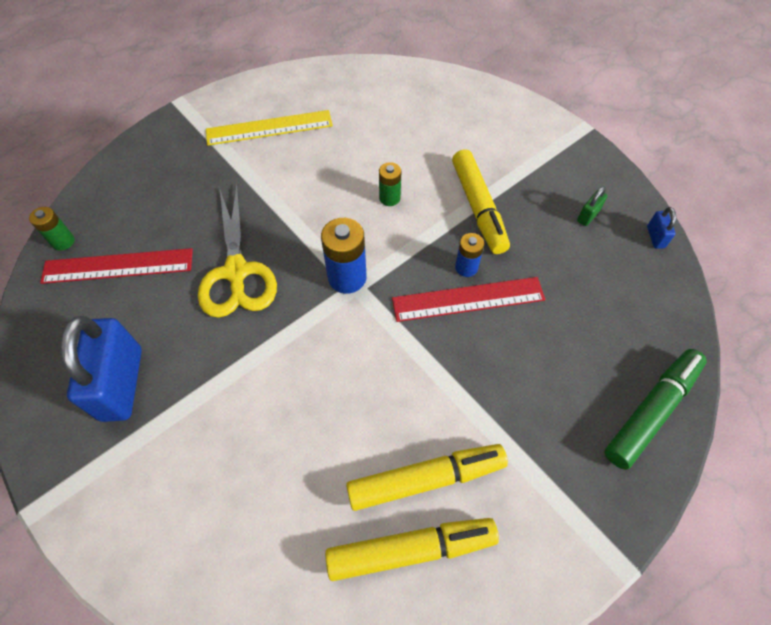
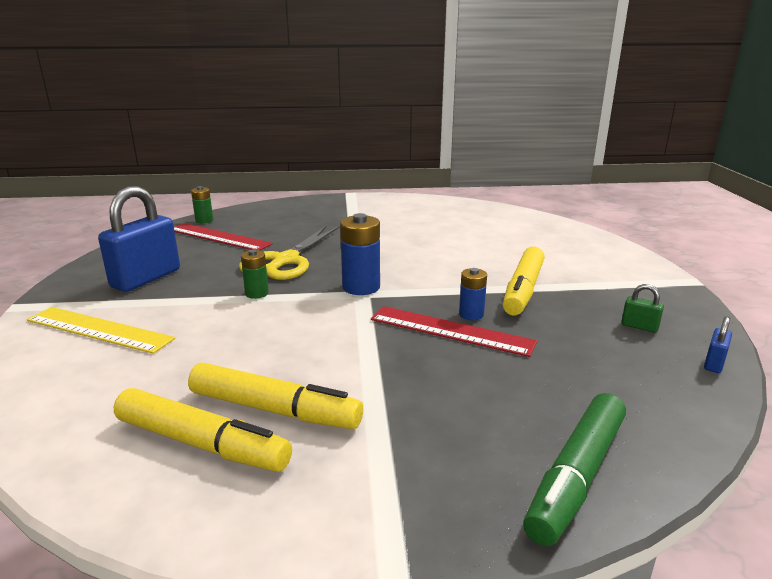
camera: 35 degrees right, 35 degrees down
yellow ruler [206,110,333,146] -> yellow ruler moved to [27,307,175,354]
green battery [379,162,401,206] -> green battery moved to [241,249,269,299]
green padlock [577,186,608,226] -> green padlock turned 45 degrees clockwise [621,284,664,333]
green marker [604,349,707,470] -> green marker turned 135 degrees clockwise [523,393,626,546]

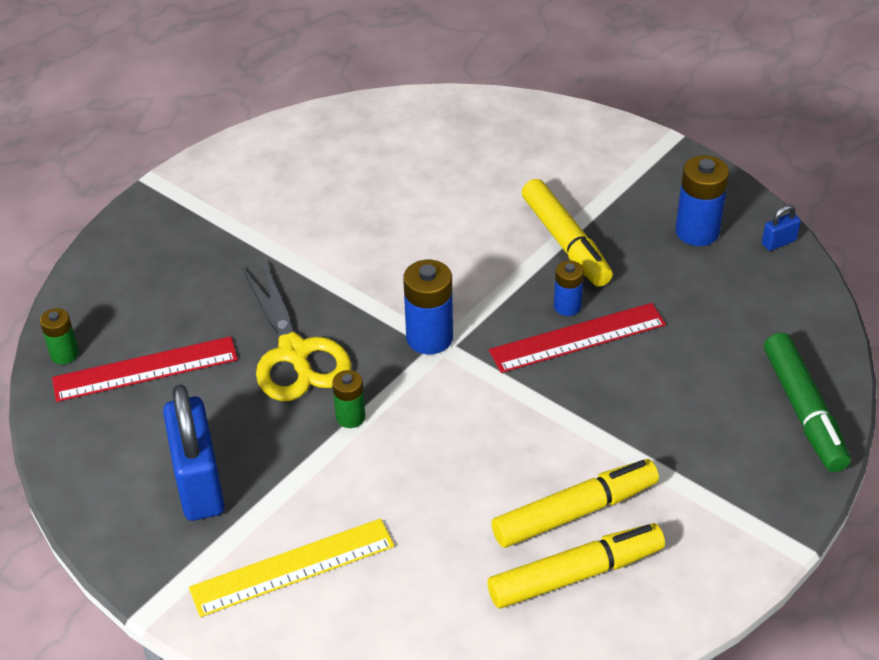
camera: 45 degrees left, 20 degrees up
green padlock [621,284,664,333] -> blue battery [675,155,729,246]
blue padlock [704,317,732,373] -> blue padlock turned 75 degrees clockwise [762,205,801,251]

